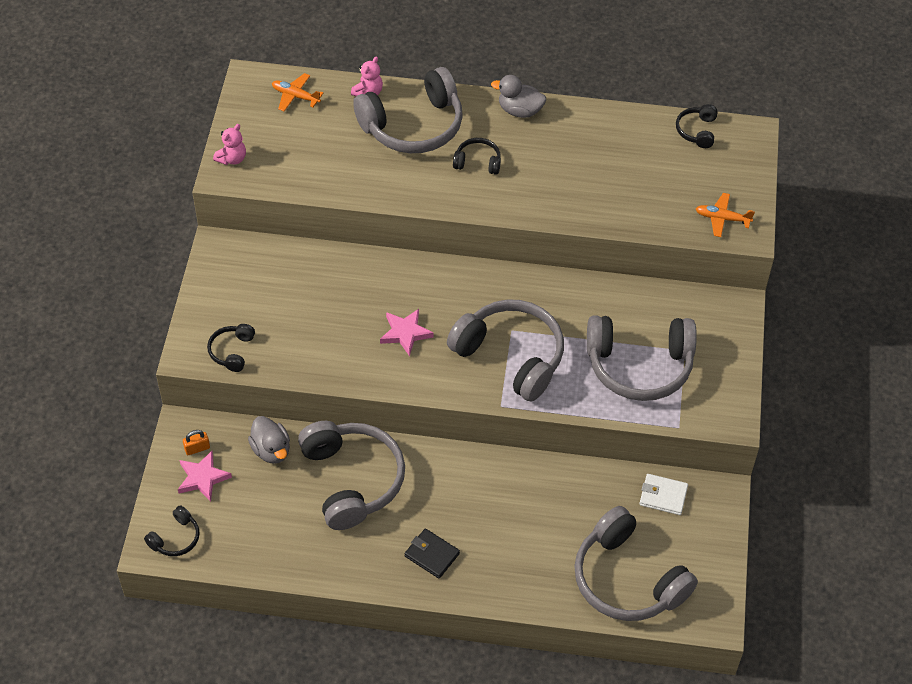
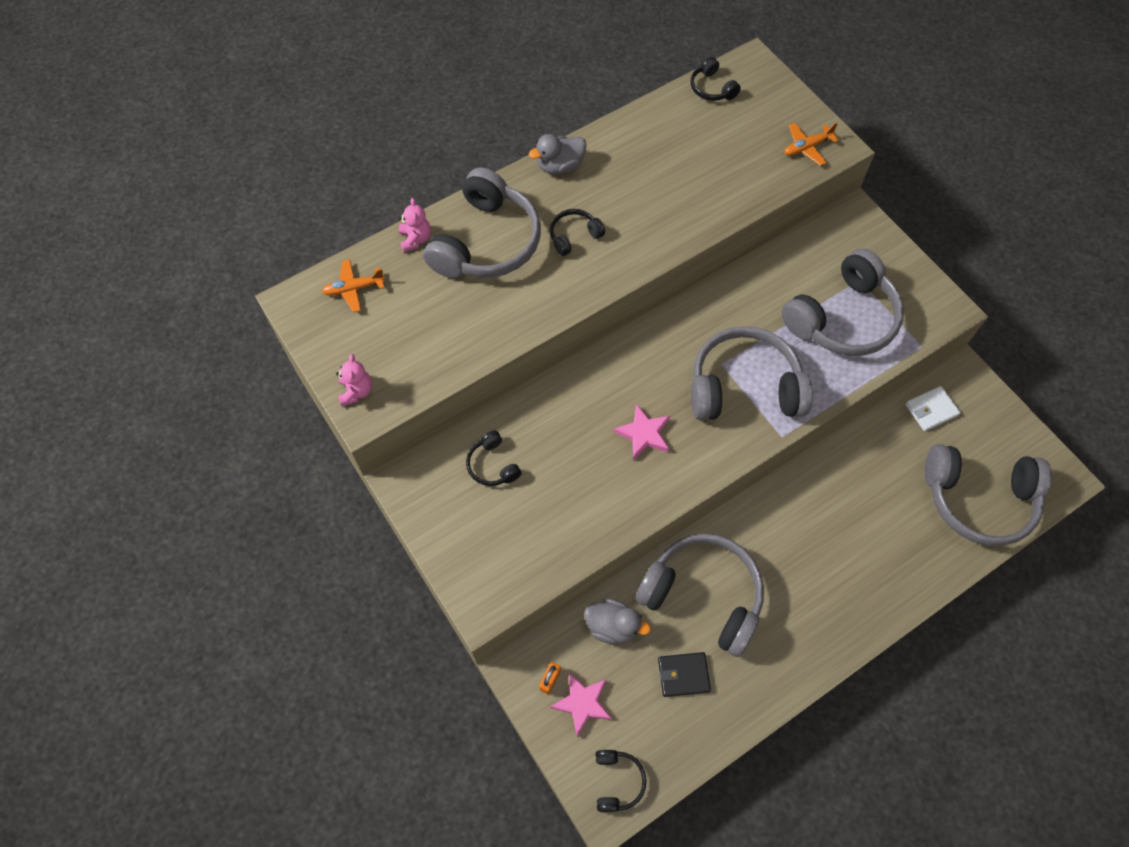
camera: 40 degrees left, 10 degrees up
black headphones [207,324,255,372] -> black headphones moved to [466,431,522,486]
black wallet [405,528,460,579] -> black wallet moved to [658,652,711,697]

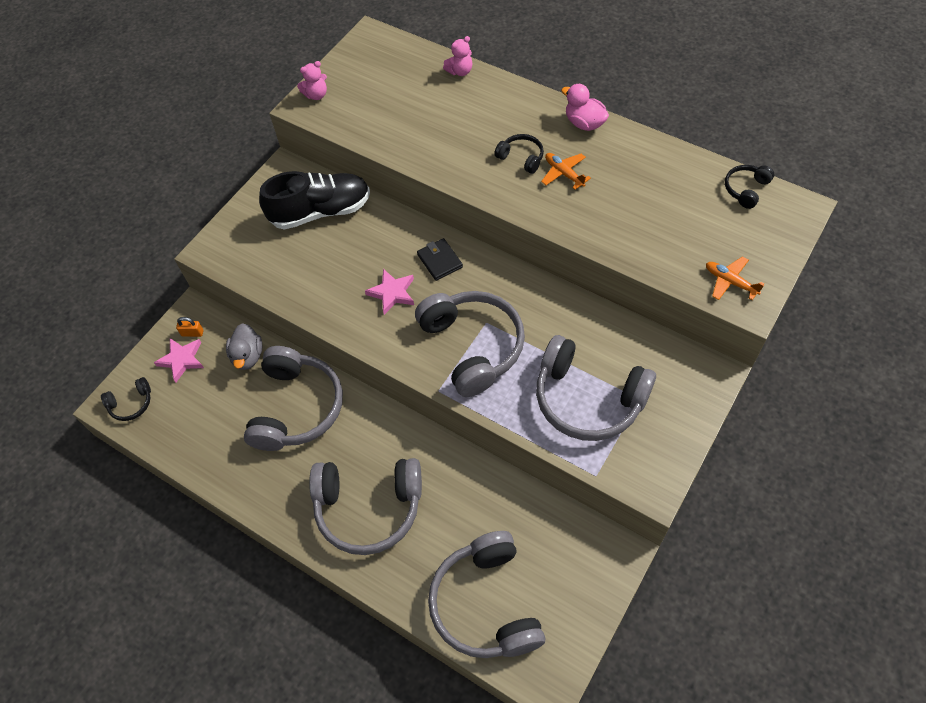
camera: 70 degrees right, 5 degrees down
orange plane [322,260,385,312] -> orange plane moved to [541,153,591,190]
grey headphones [423,168,541,278] -> grey headphones moved to [309,458,422,555]
black headphones [466,431,522,486] -> black shoe [259,171,370,230]
grey duck [529,134,587,175] -> pink duck [561,84,609,131]
black wallet [658,652,711,697] -> black wallet moved to [417,238,463,281]
white wallet [905,386,961,431] -> none

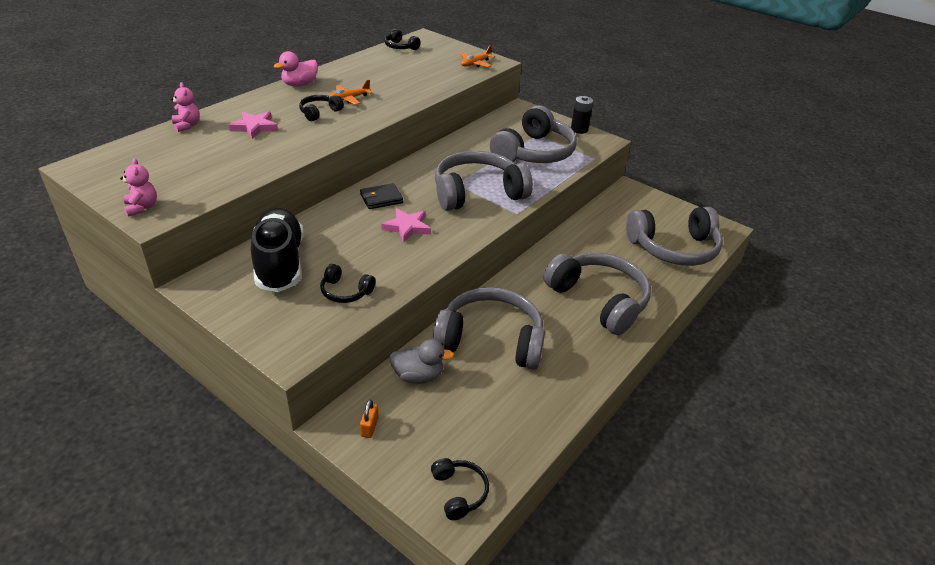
camera: 90 degrees left, 20 degrees down
pink star [154,338,204,382] -> pink star moved to [229,111,278,139]
grey headphones [309,458,422,555] -> grey headphones turned 45 degrees counterclockwise [544,253,651,335]
none -> black headphones [320,264,376,303]
none -> black battery [571,96,594,134]

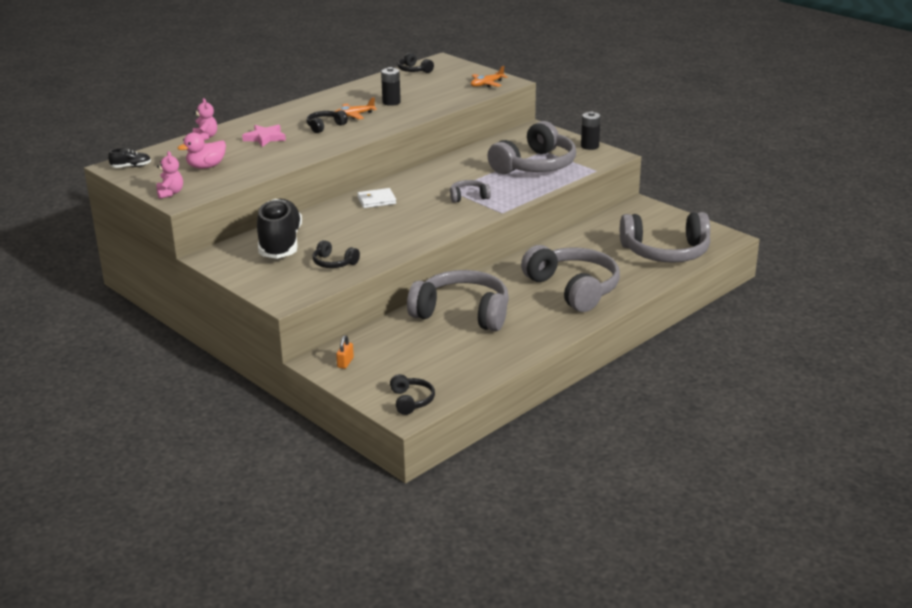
camera: 10 degrees right, 10 degrees down
pink duck [274,51,318,87] -> pink duck moved to [177,132,226,169]
black wallet [360,183,403,209] -> white wallet [357,188,396,208]
pink star [381,208,431,243] -> none
grey duck [389,339,454,384] -> none
grey headphones [435,151,533,211] -> grey headphones [450,180,491,203], size x0.45
none -> black shoe [108,148,151,168]
none -> black battery [381,67,401,106]

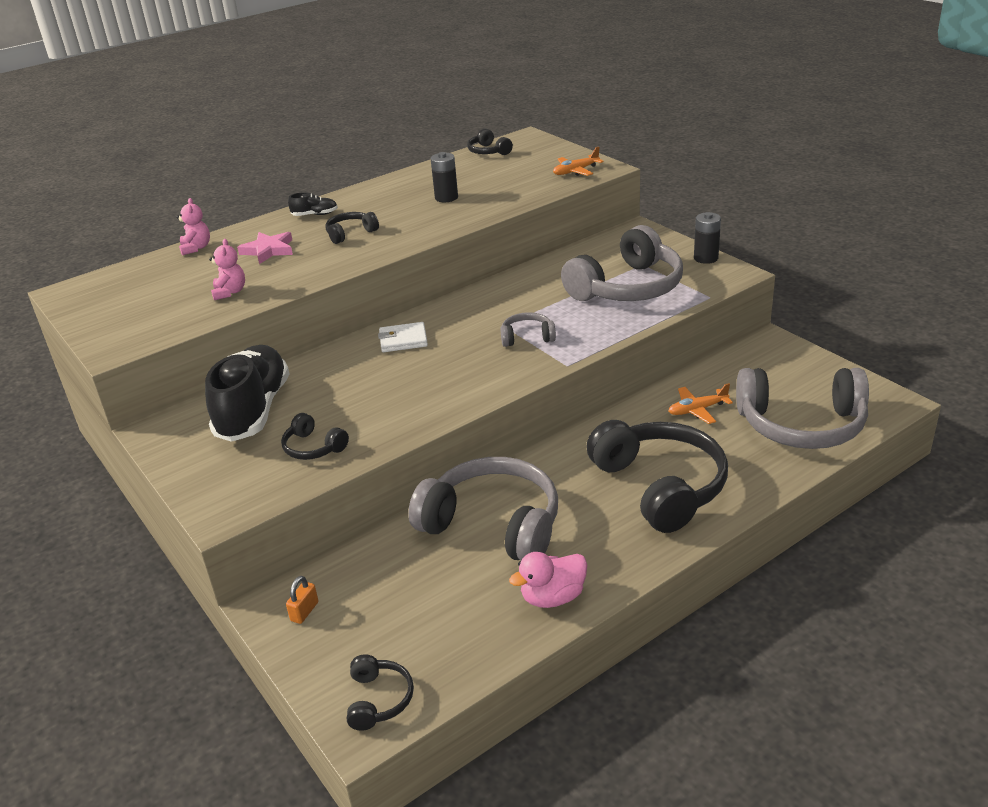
camera: 10 degrees right, 5 degrees up
black shoe [108,148,151,168] -> black shoe moved to [288,192,338,216]
pink teddy bear [156,151,183,199] -> pink teddy bear moved to [209,239,245,300]
pink duck [177,132,226,169] -> pink duck moved to [509,552,587,608]
orange plane [335,97,377,119] -> orange plane moved to [669,383,733,424]
grey headphones [521,245,620,312] -> black headphones [586,420,728,533]

